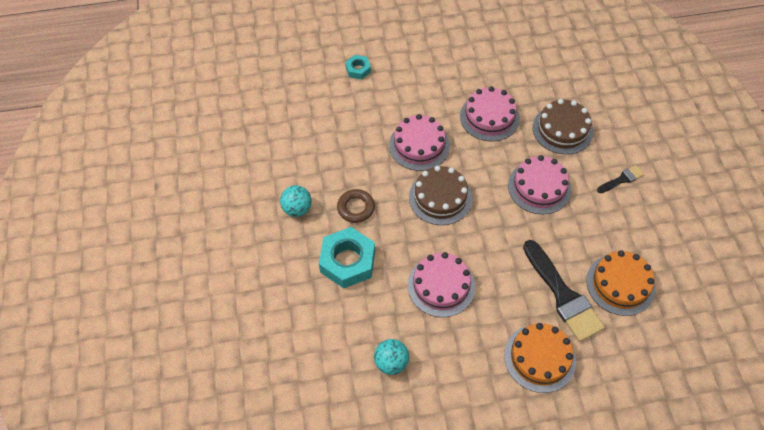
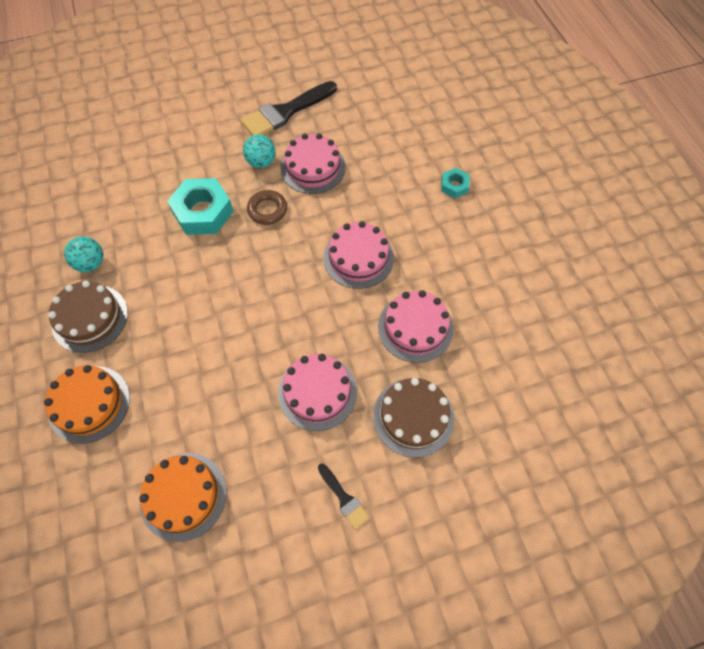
camera: 80 degrees right, 5 degrees up
pink cake [408,252,475,317] -> pink cake moved to [280,133,346,194]
brown cake [409,166,472,225] -> brown cake moved to [48,281,128,353]
black brush [523,240,605,342] -> black brush moved to [241,81,337,136]

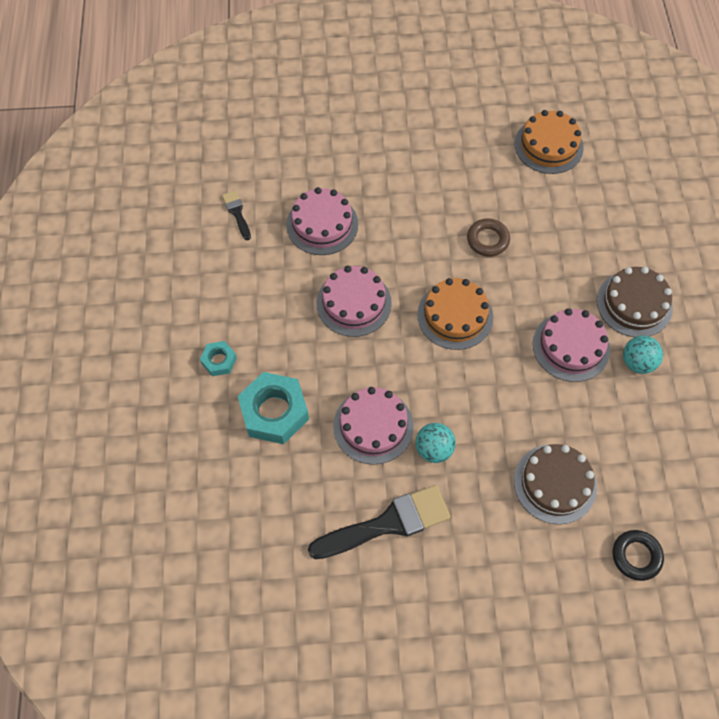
camera: 165 degrees left, 0 degrees up
orange cake [44,365,130,444] -> orange cake moved to [417,278,493,350]
turquoise nut [167,178,234,235] -> turquoise nut moved to [238,372,309,444]
brown ring [247,190,287,225] -> brown ring moved to [467,218,510,257]
pink cake [278,354,357,431] -> pink cake moved to [533,308,610,382]
black brush [318,464,369,529] -> black brush moved to [222,190,251,240]
brown cake [373,378,454,457] -> brown cake moved to [514,444,597,524]
none -> black ring [613,530,664,581]

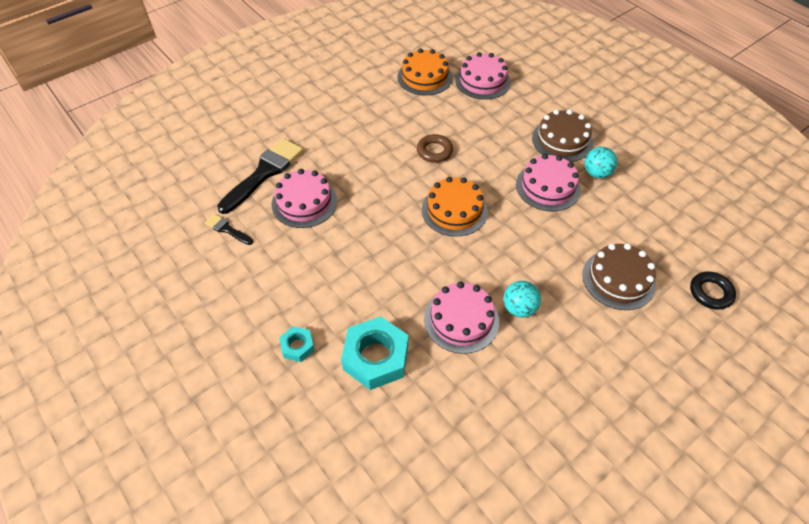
camera: 35 degrees left, 10 degrees down
black brush [308,485,451,559] -> black brush moved to [217,138,303,214]
pink cake [316,266,392,337] -> pink cake moved to [455,52,511,100]

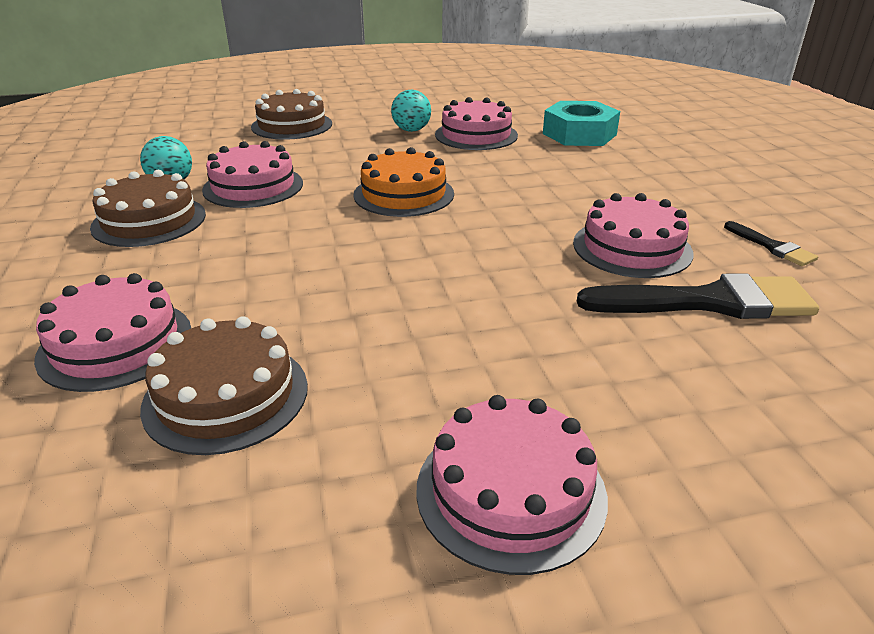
camera: 155 degrees left, 20 degrees down
black brush [217,138,303,214] -> black brush turned 150 degrees counterclockwise [577,273,819,319]
turquoise nut [279,326,315,362] -> none
orange cake [397,49,453,96] -> brown cake [140,316,308,455]
brown ring [417,134,453,163] -> none
black ring [690,271,736,310] -> none
none -> pink cake [416,395,608,575]

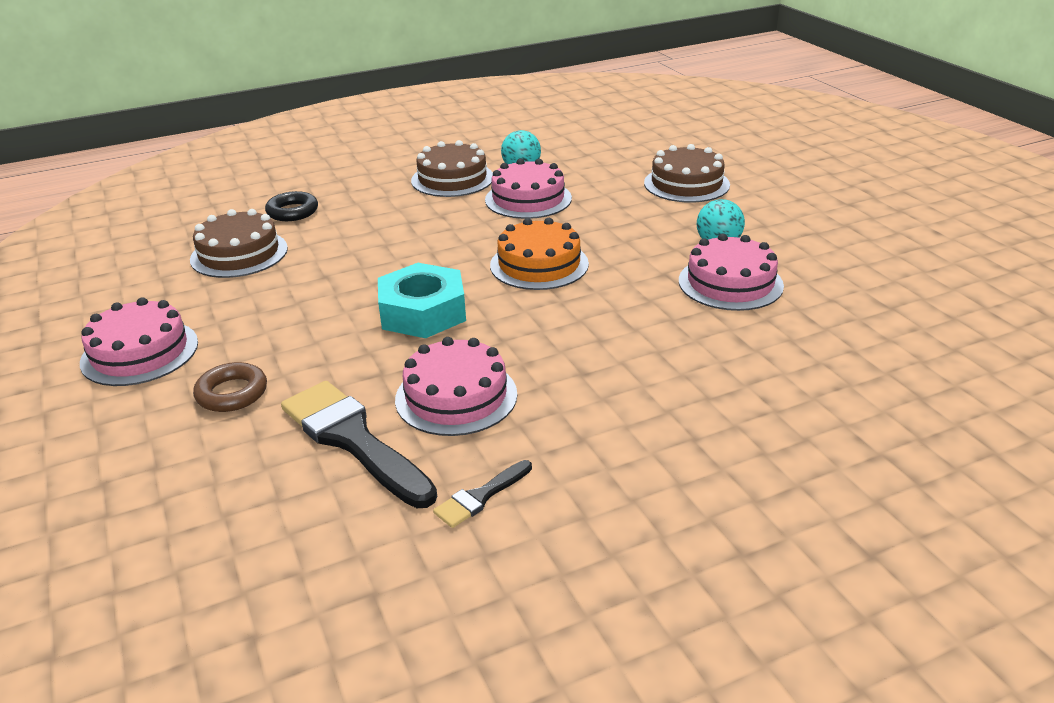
camera: 80 degrees right, 0 degrees up
pink cake [34,273,191,392] -> black ring [265,191,318,221]
turquoise nut [543,101,620,146] -> turquoise nut moved to [378,263,466,338]
black brush [577,273,819,319] -> black brush turned 150 degrees clockwise [281,381,437,508]
none -> brown ring [193,362,267,412]

